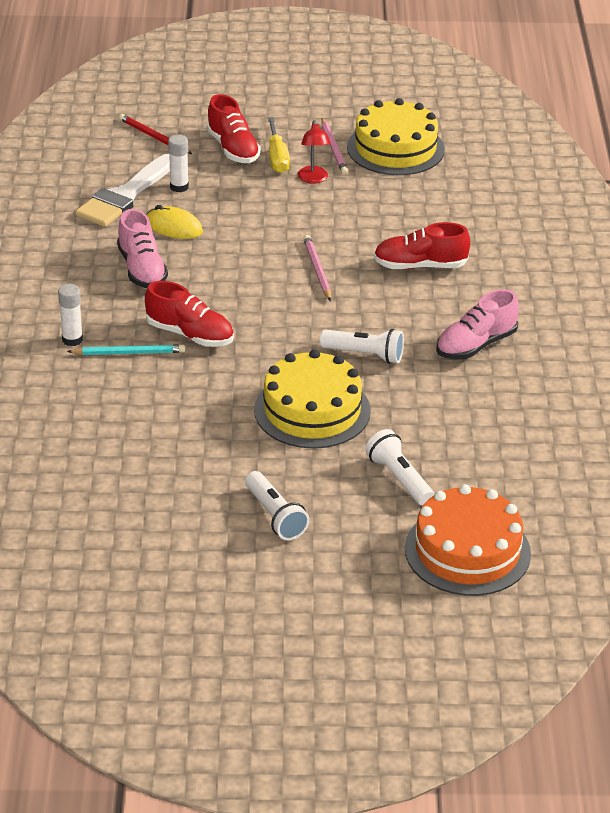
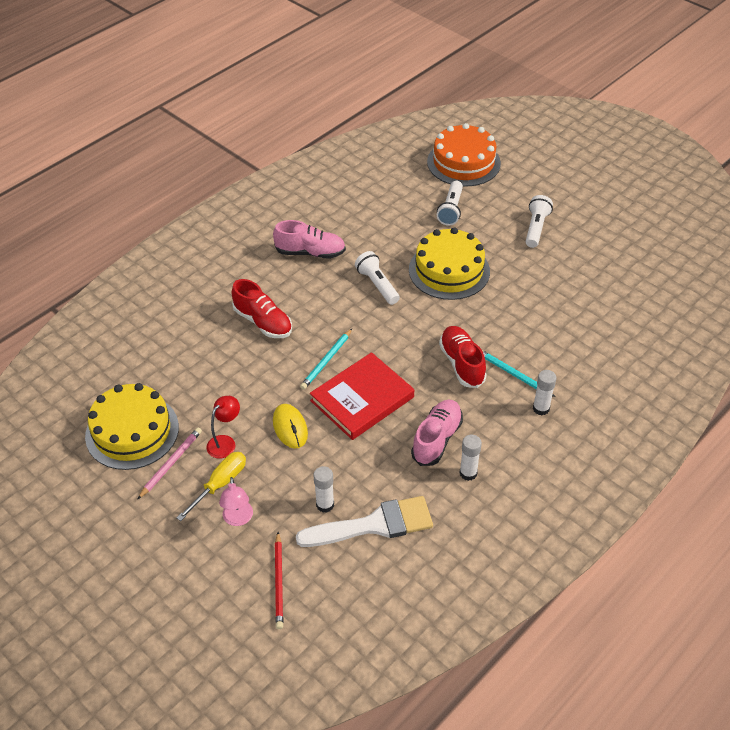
camera: 135 degrees left, 10 degrees up
yellow mouse [147,205,203,239] -> yellow mouse moved to [273,404,308,449]
red shoe [206,94,261,163] -> pink lamp [219,477,253,526]
pink pencil [303,235,331,301] -> turquoise pencil [300,329,352,390]
none -> red book [310,352,414,440]
none -> white glue stick [460,435,482,481]

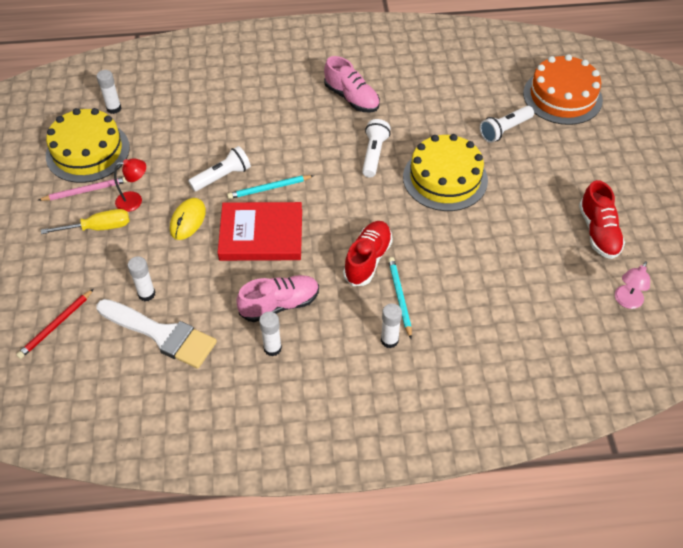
camera: 40 degrees right, 5 degrees up
pink lamp [219,477,253,526] -> pink lamp moved to [615,261,650,309]
red shoe [232,279,292,338] -> red shoe moved to [579,180,625,259]
white flashlight [526,195,553,248] -> white flashlight moved to [188,146,251,191]
none -> white glue stick [96,70,121,114]

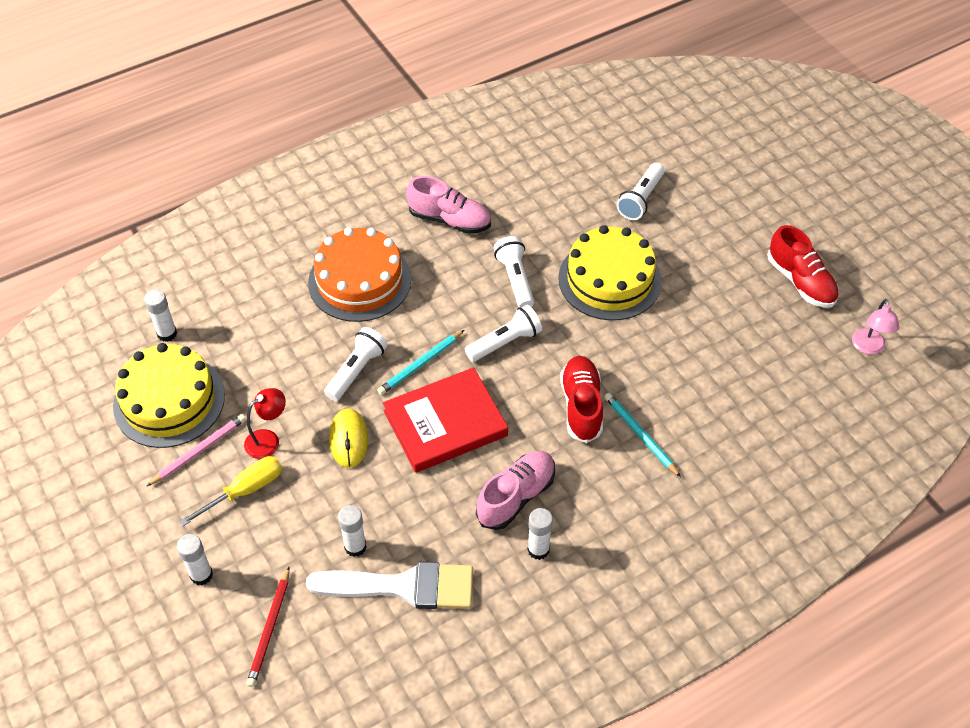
camera: 25 degrees left, 0 degrees up
white glue stick [381,303,402,348] -> white glue stick moved to [177,534,213,586]
orange cake [523,54,603,125] -> orange cake moved to [308,227,411,322]
none -> white flashlight [465,305,542,362]

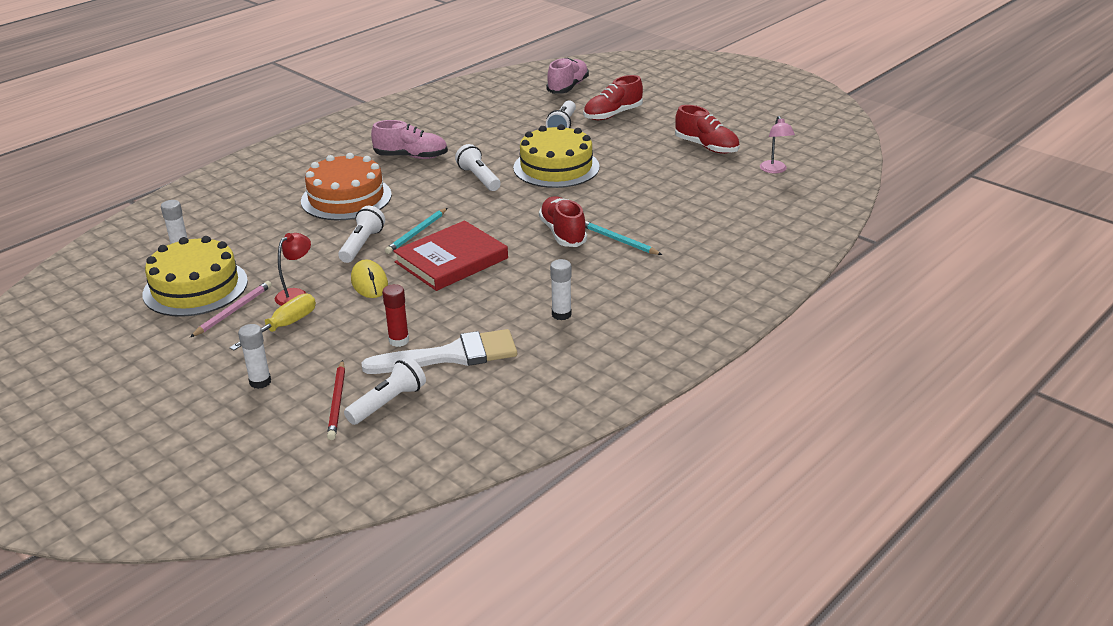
camera: 15 degrees left, 20 degrees down
white glue stick [338,505,367,557] -> red glue stick [382,284,409,347]
white flashlight [465,305,542,362] -> white flashlight moved to [344,357,426,425]
pink shoe [476,451,555,530] -> pink shoe moved to [546,58,589,94]
none -> red shoe [583,75,643,120]

